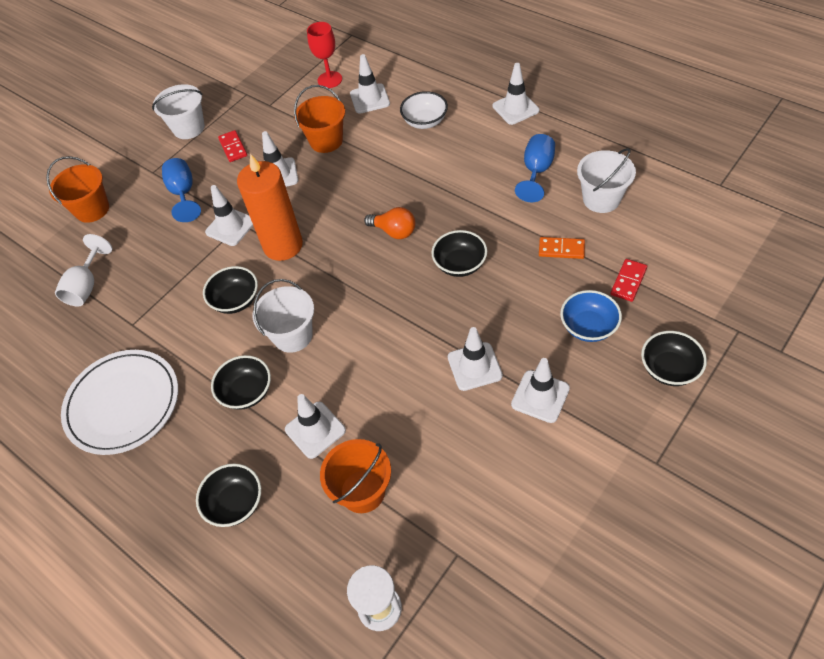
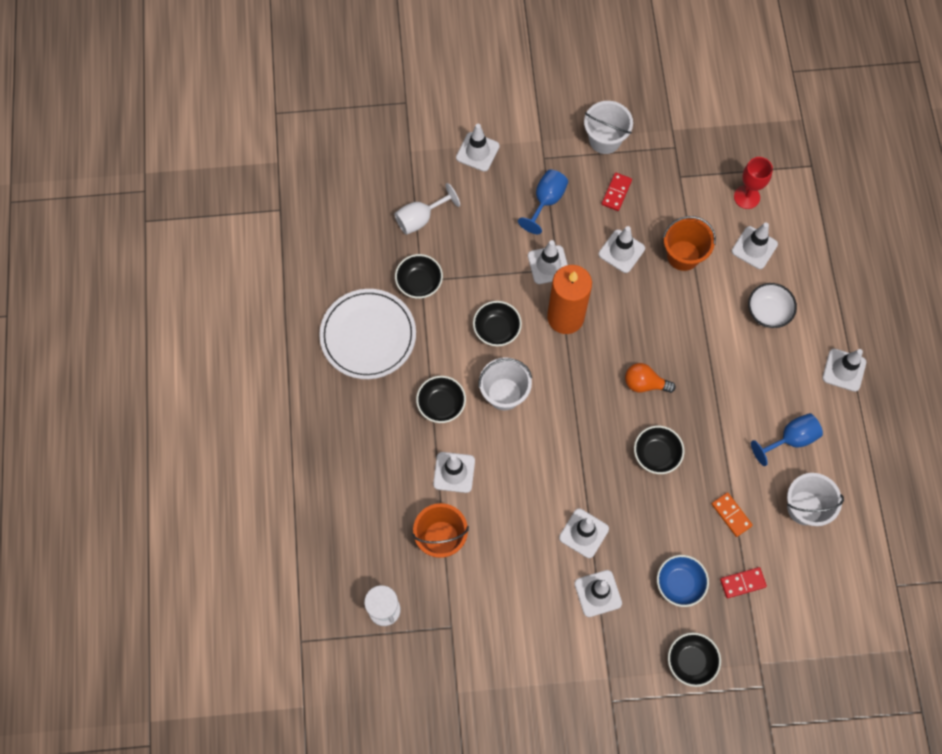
camera: 40 degrees right, 15 degrees up
orange bucket [46,156,109,223] -> white traffic cone [456,124,500,172]
black bowl [196,463,261,527] -> black bowl moved to [395,254,443,299]
orange light bulb [364,207,415,239] -> orange light bulb turned 120 degrees clockwise [625,363,676,393]

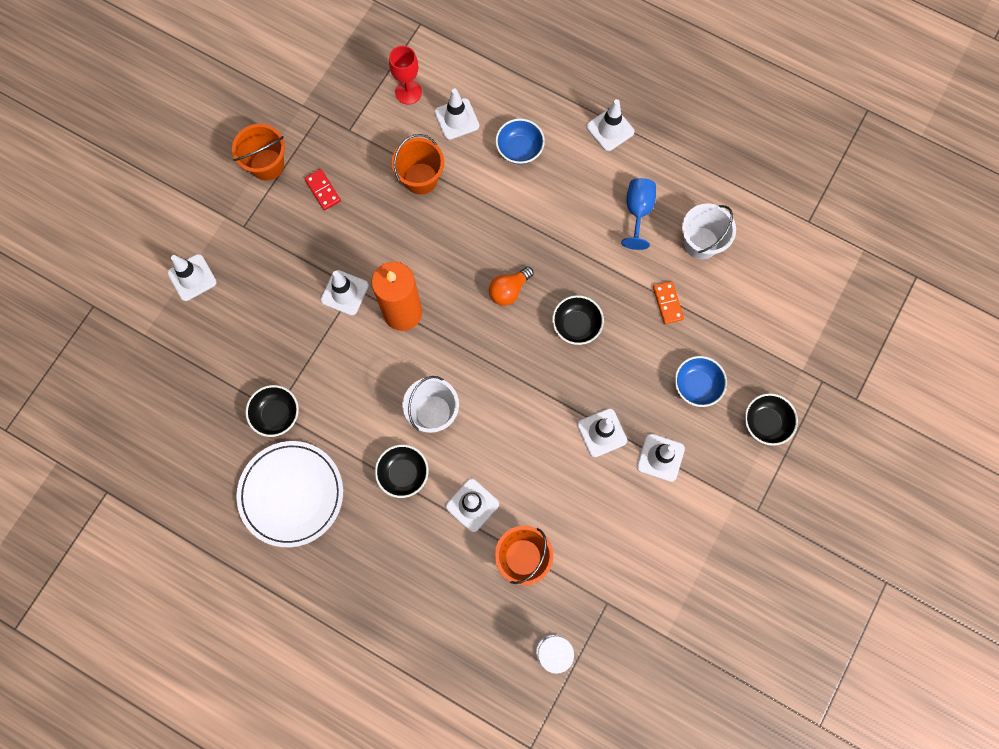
camera: 55 degrees left, 5 degrees up
white goblet [394,183,460,235] -> none
black bowl [473,301,522,346] -> none
blue goblet [518,170,568,234] -> none
white bucket [584,101,633,154] -> orange bucket [232,124,285,181]
white traffic cone [599,226,645,273] -> none
orange domino [712,492,753,537] -> orange domino turned 75 degrees clockwise [653,281,684,324]
red domino [720,567,767,598] -> none
white bowl [748,283,797,328] -> blue bowl [495,118,545,164]

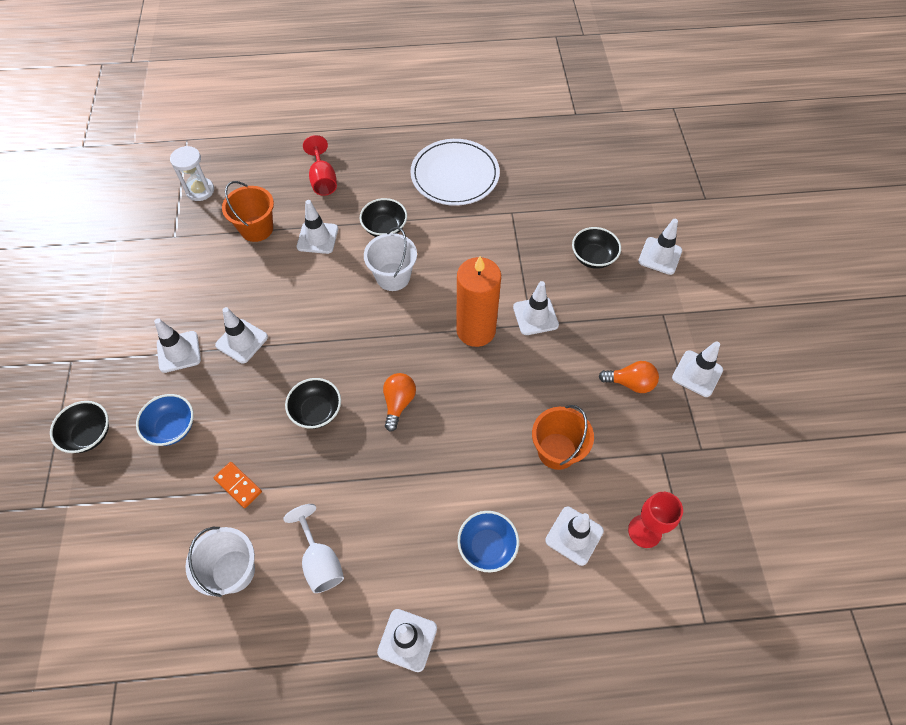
camera: 145 degrees right, 15 degrees down
orange bucket [232,124,285,181] -> white traffic cone [672,341,723,397]
black bowl [246,385,299,437] -> black bowl moved to [572,227,621,269]
red domino [304,169,341,210] -> orange light bulb [599,361,659,393]
blue goblet [621,178,656,250] -> white goblet [283,504,344,593]
none -> red goblet [303,135,337,196]

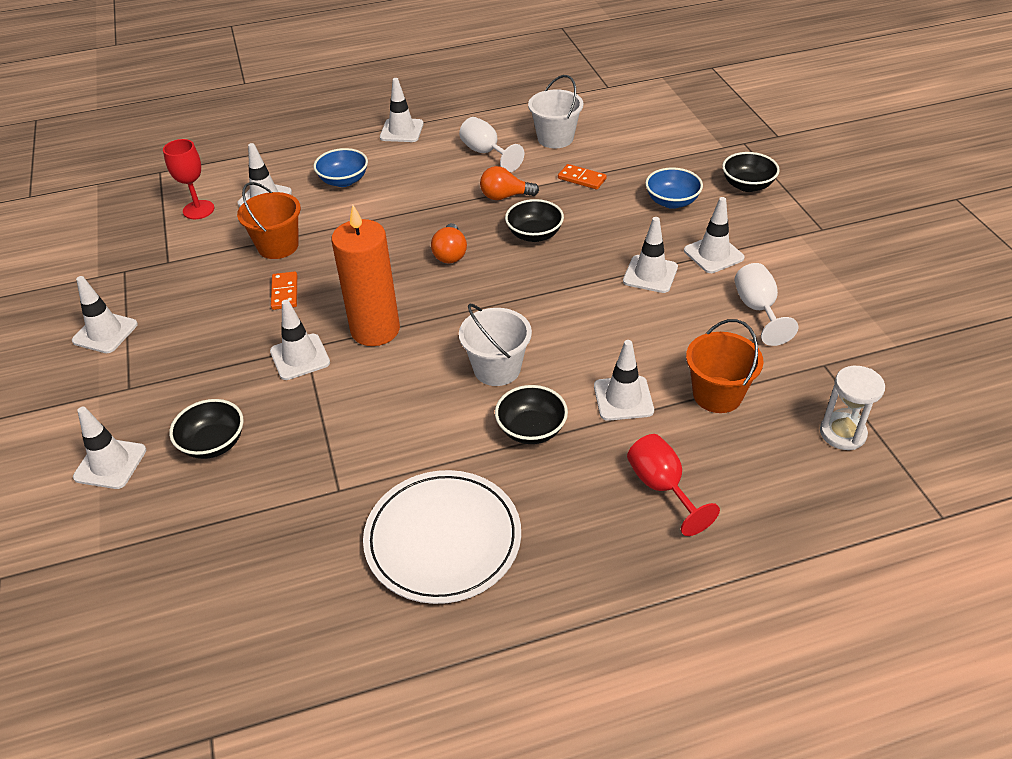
camera: 170 degrees right, 15 degrees down
orange light bulb [599,361,659,393] -> orange light bulb moved to [480,166,539,200]
none -> orange domino [271,271,297,310]
none -> white goblet [734,263,798,346]

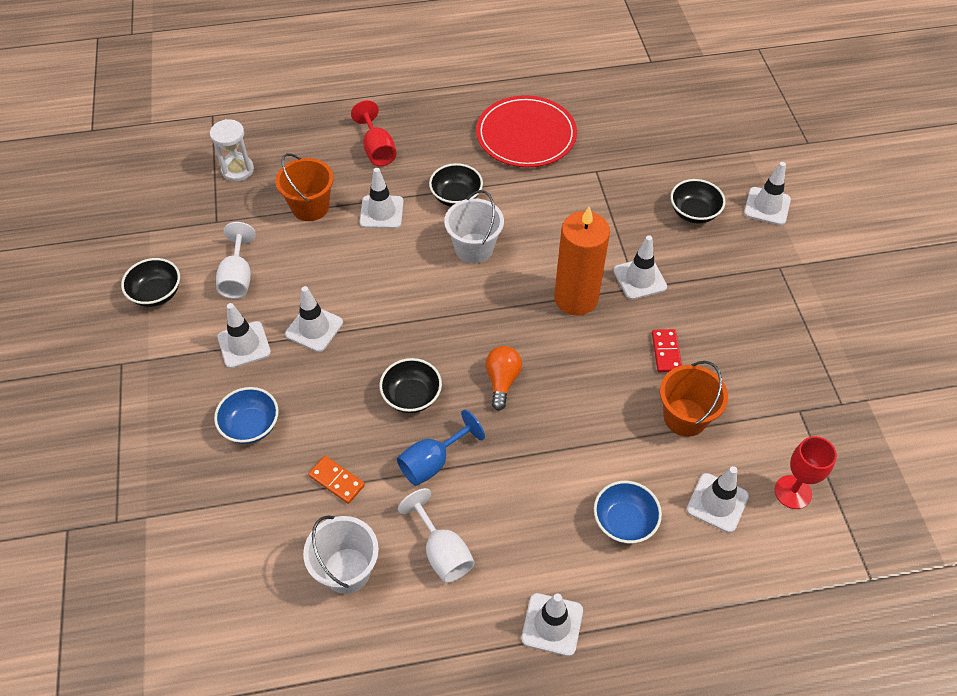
camera: 175 degrees left, 10 degrees up
white traffic cone [72,276,138,353] -> none
orange domino [271,271,297,310] -> red domino [652,329,682,372]
white plate [363,470,521,604] -> red plate [476,95,577,167]
orange light bulb [480,166,539,200] -> blue goblet [397,410,485,486]
black bowl [722,152,780,192] -> black bowl moved to [121,258,180,307]

